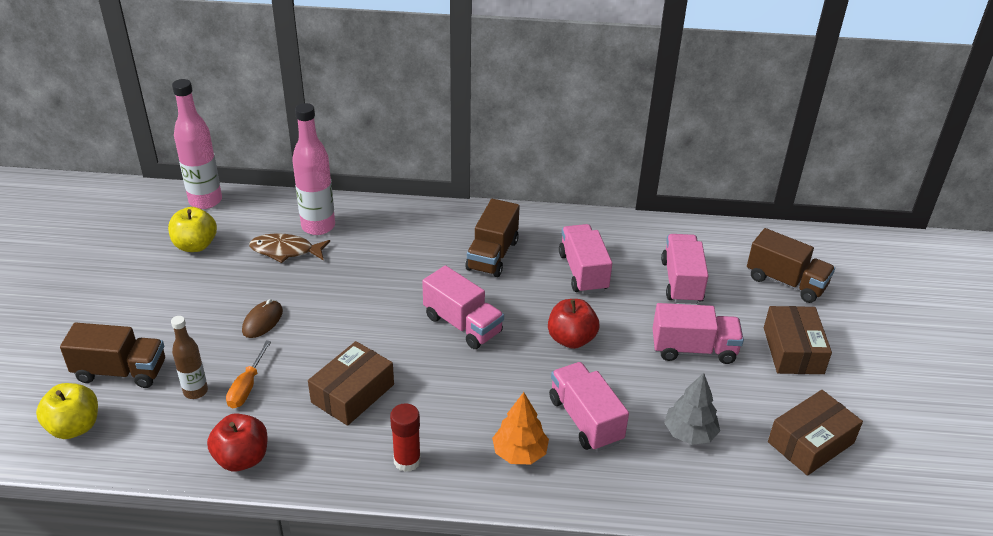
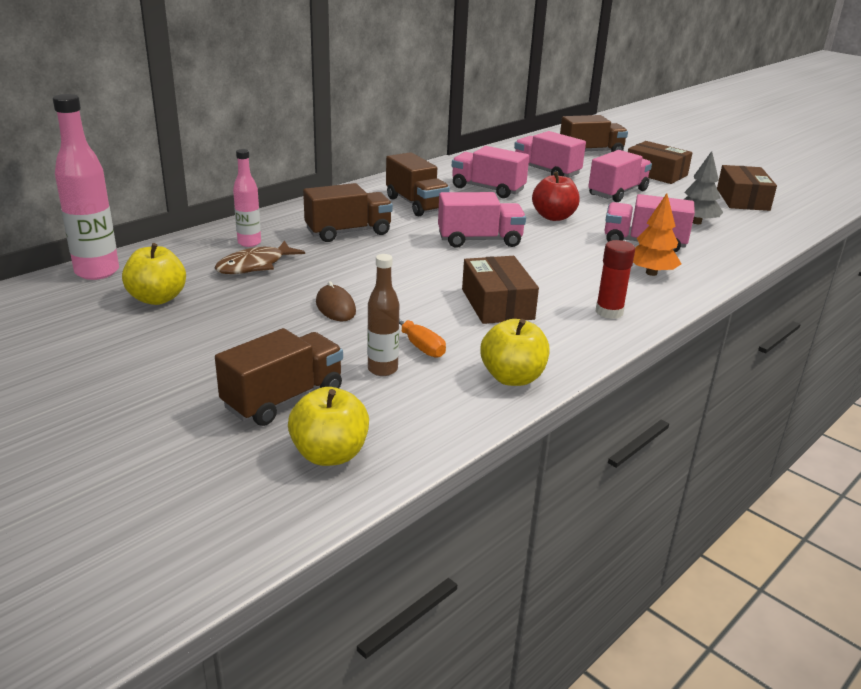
camera: 50 degrees left, 10 degrees down
red apple [207,413,268,471] -> yellow apple [480,319,549,386]
pink bottle [292,103,335,235] -> pink bottle [233,149,261,247], size x0.59
none -> brown truck [303,183,393,242]

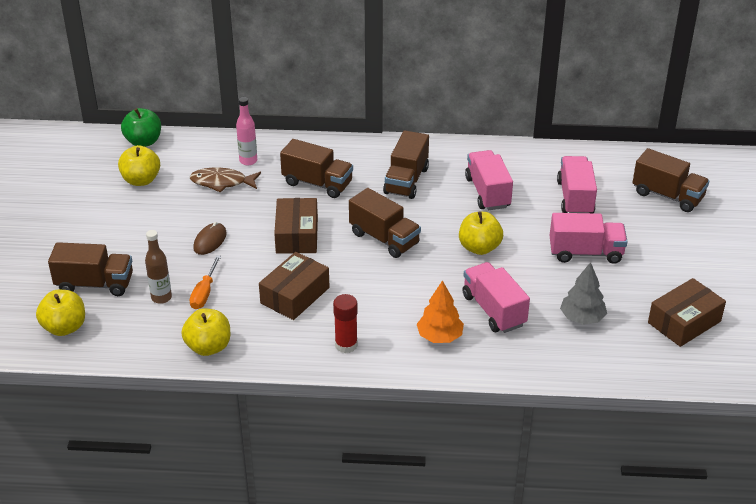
camera: 50 degrees right, 10 degrees up
pink bottle [53,94,119,280] -> green apple [121,108,161,147]
pink truck [438,192,526,248] -> brown truck [349,188,421,258]
red apple [532,172,580,221] -> yellow apple [459,211,503,255]
brown box [628,141,692,184] -> brown box moved to [274,198,318,254]

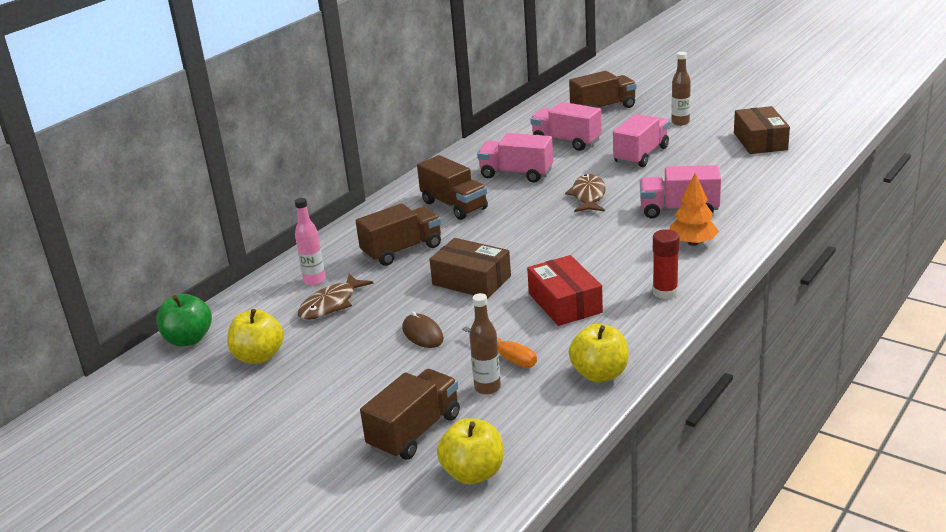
camera: 55 degrees left, 10 degrees down
brown box [259,252,330,320] -> red box [527,255,603,326]
brown truck [349,188,421,258] -> none
yellow apple [459,211,503,255] -> brown fish [565,174,606,212]
grey tree [560,262,607,325] -> none
none -> brown bottle [671,52,691,126]

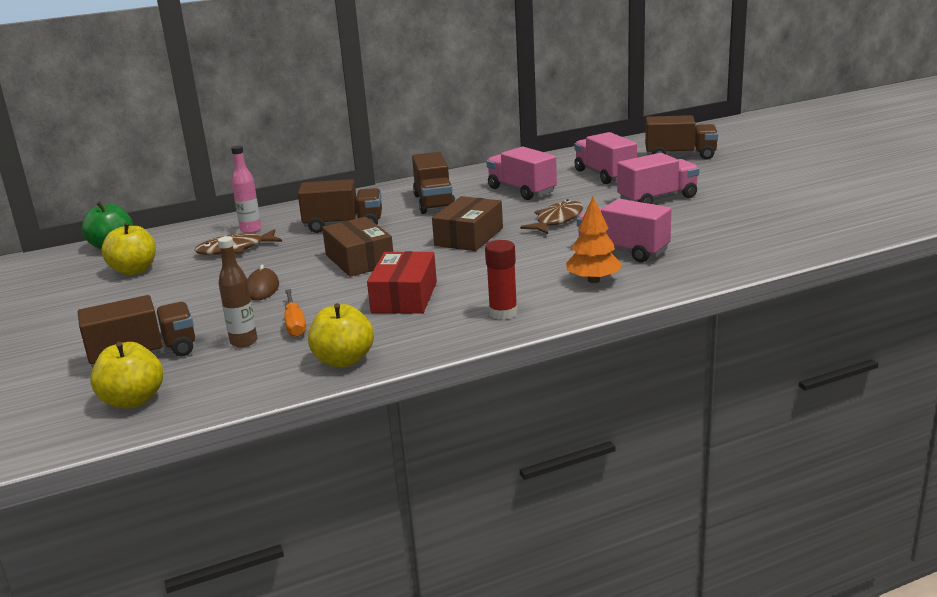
camera: 30 degrees right, 5 degrees down
brown bottle [671,52,691,126] -> none
brown box [734,106,790,154] -> brown box moved to [432,196,503,251]

